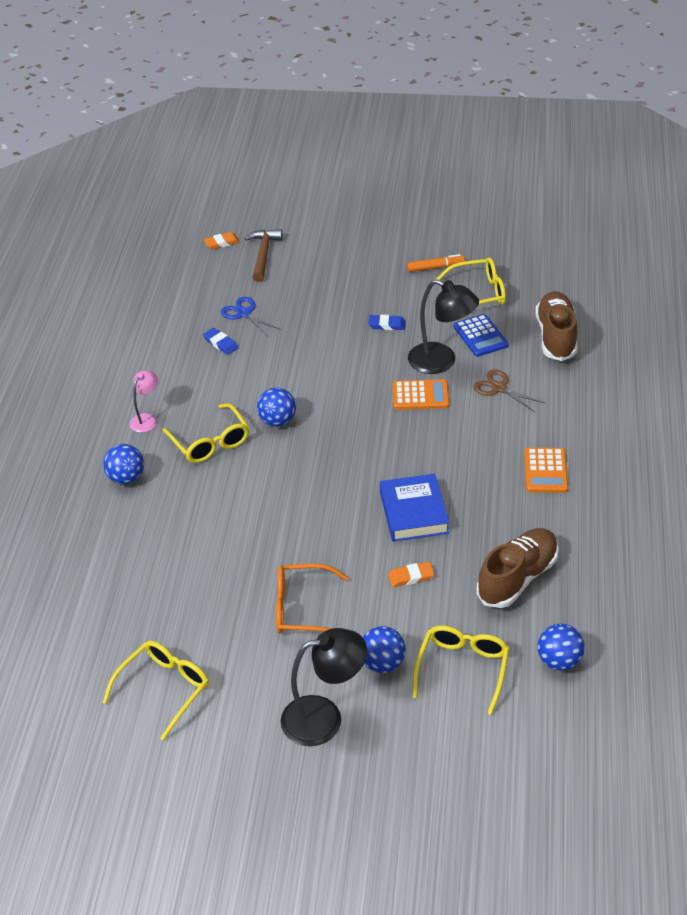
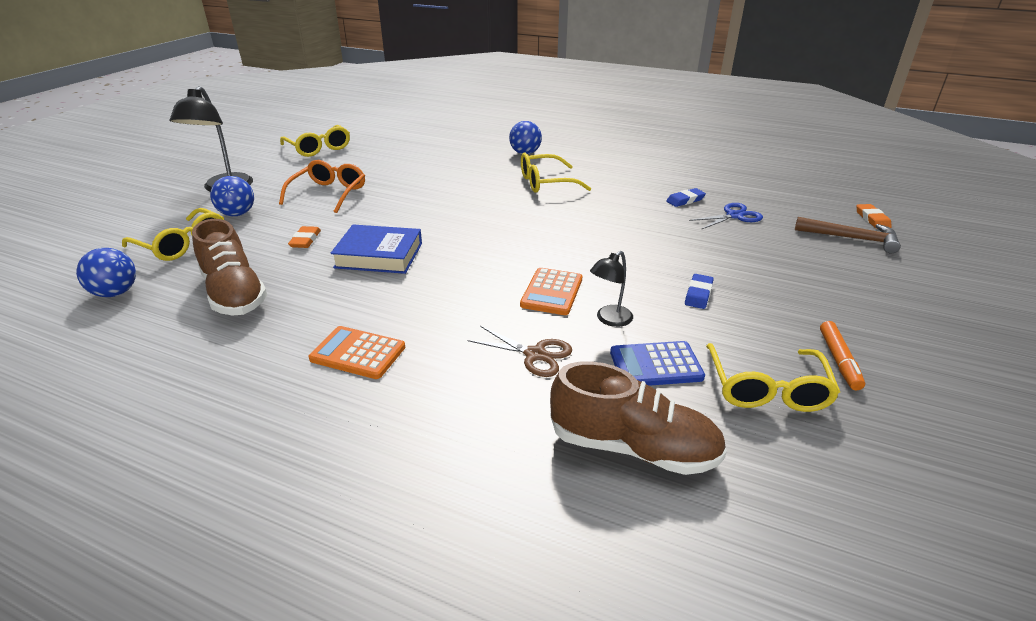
camera: 105 degrees right, 10 degrees down
pink lamp [129,370,158,433] -> none
blue ball [257,387,296,427] -> none
black lamp [408,279,479,374] -> black lamp [590,251,633,327], size x0.55
brown scissors [474,370,545,412] -> brown scissors turned 60 degrees clockwise [467,326,572,377]

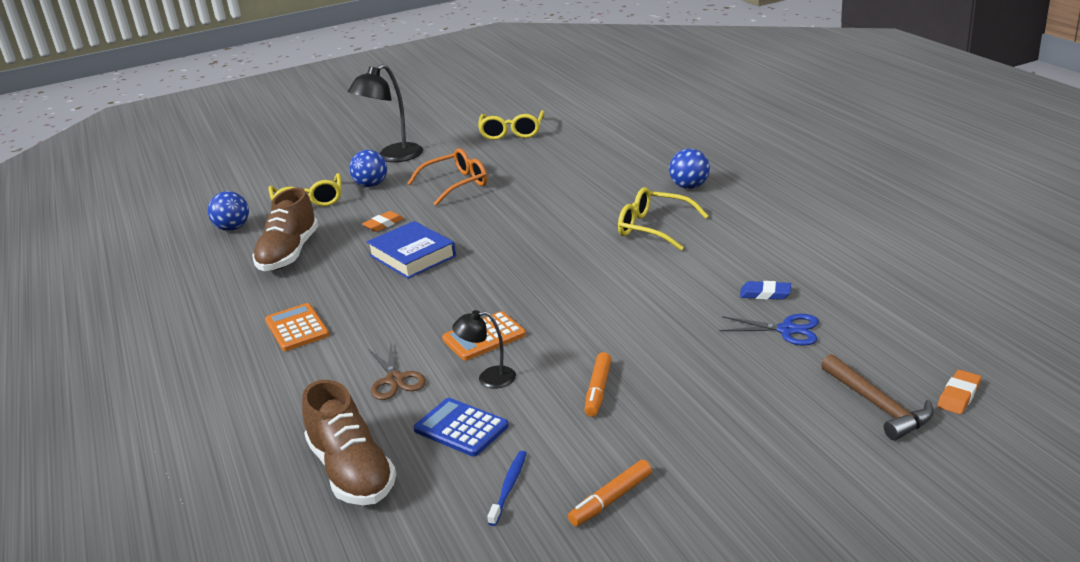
camera: 45 degrees right, 5 degrees down
blue eraser [685,274,714,309] -> orange marker [584,352,611,417]
yellow glasses [706,343,840,412] -> blue toothbrush [487,451,527,526]

